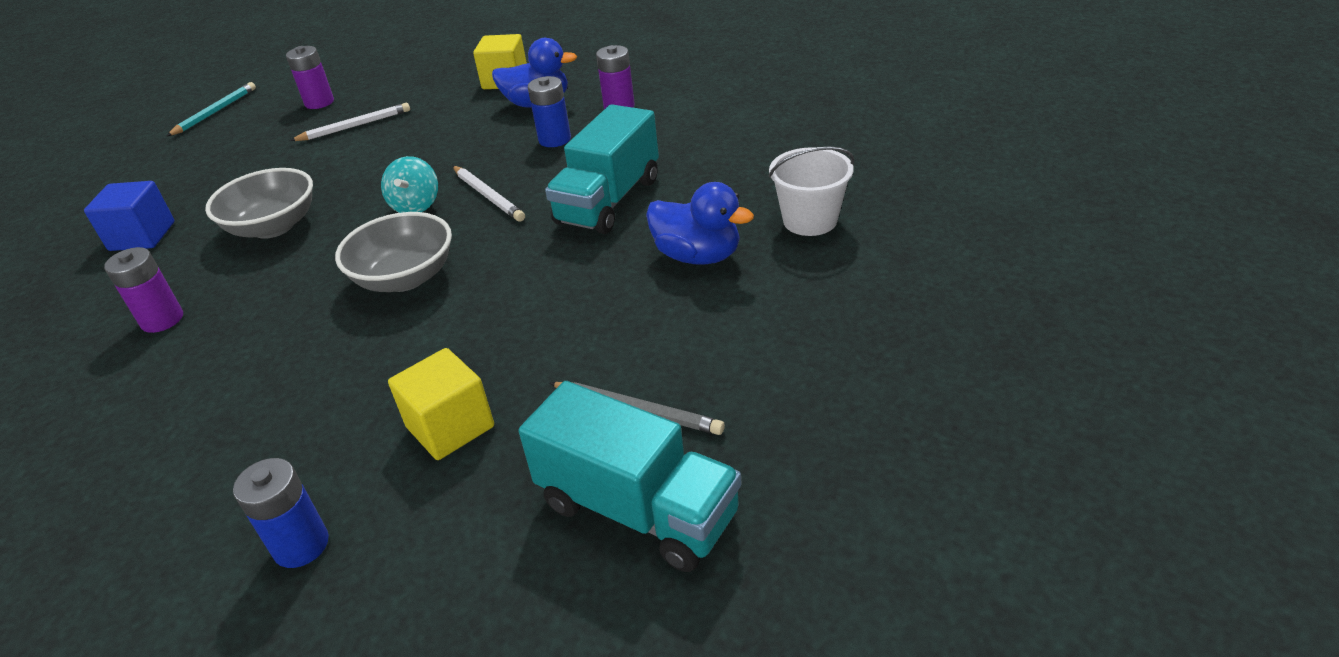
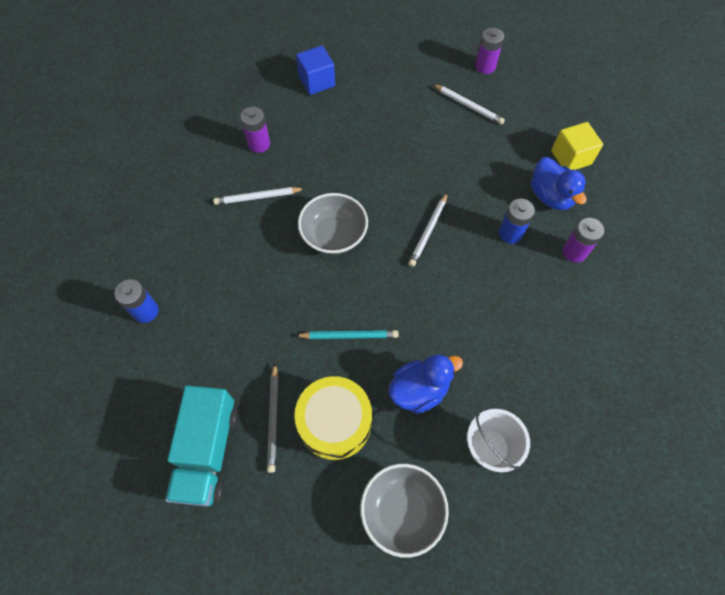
camera: 60 degrees right, 25 degrees up
turquoise pencil [166,82,256,137] -> turquoise pencil moved to [295,330,398,339]
grey bowl [205,168,313,239] -> grey bowl moved to [360,464,449,558]
turquoise spinning top [381,156,438,213] -> none
yellow cube [388,348,494,460] -> none
turquoise truck [545,104,659,234] -> none
blue duck [646,182,754,265] -> blue duck turned 120 degrees counterclockwise [388,354,463,414]
none -> white pencil [213,187,305,205]
none -> yellow drum [294,376,372,460]

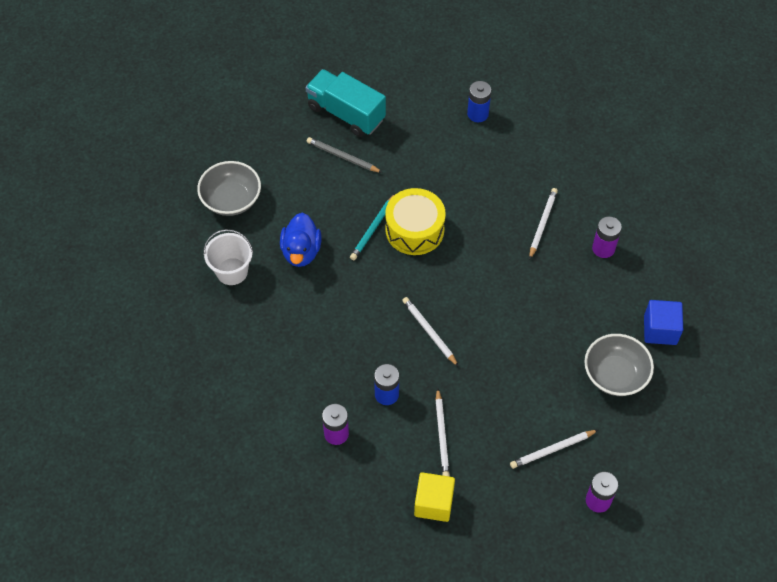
camera: 120 degrees right, 5 degrees down
yellow drum [294,376,372,460] -> yellow drum moved to [385,188,446,255]
grey bowl [298,193,368,255] -> grey bowl moved to [585,334,654,396]
blue duck [531,157,587,210] -> none
none -> white pencil [435,388,450,477]

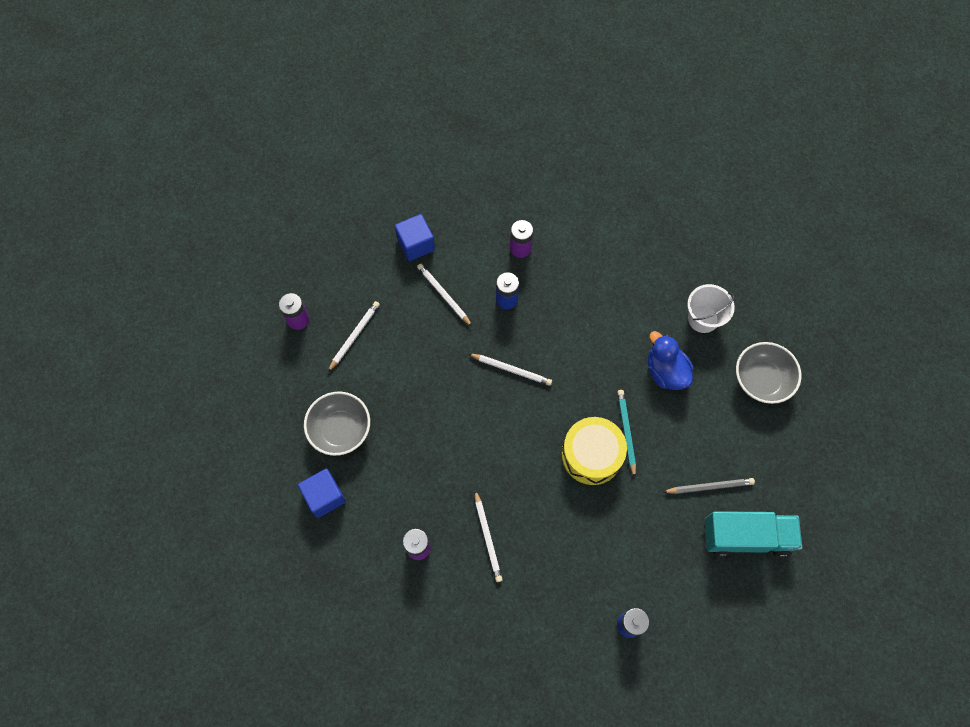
camera: 145 degrees right, 10 degrees up
yellow cube [414,472,455,522] -> blue cube [395,214,435,261]

